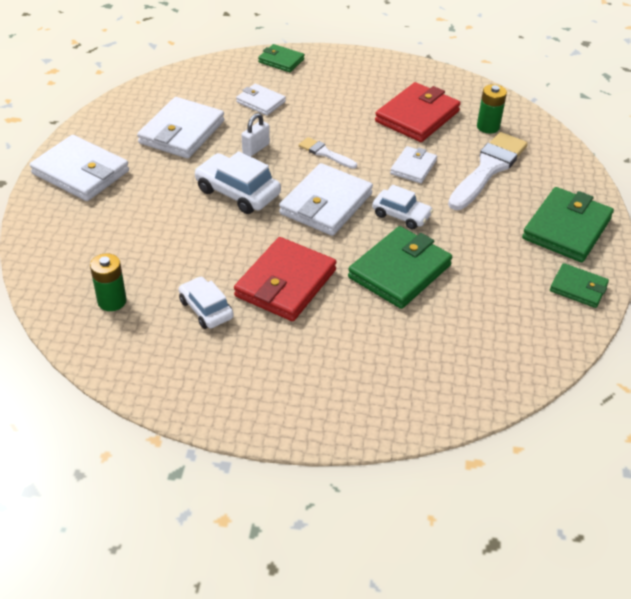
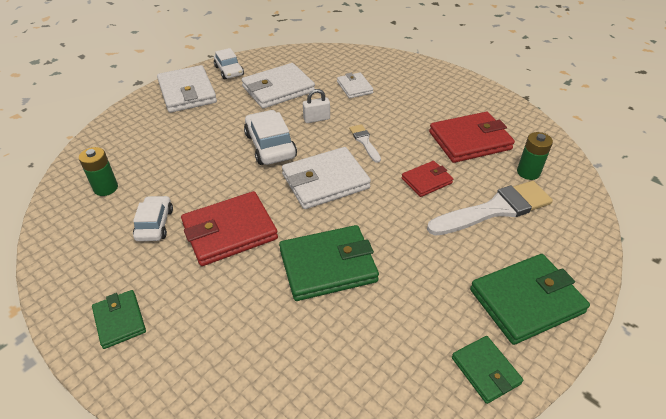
camera: 35 degrees right, 0 degrees up
green wallet [258,44,305,72] -> green wallet moved to [92,290,146,349]
white car [372,185,433,229] -> white car moved to [214,48,244,80]
white wallet [390,146,437,183] -> red wallet [401,161,453,197]

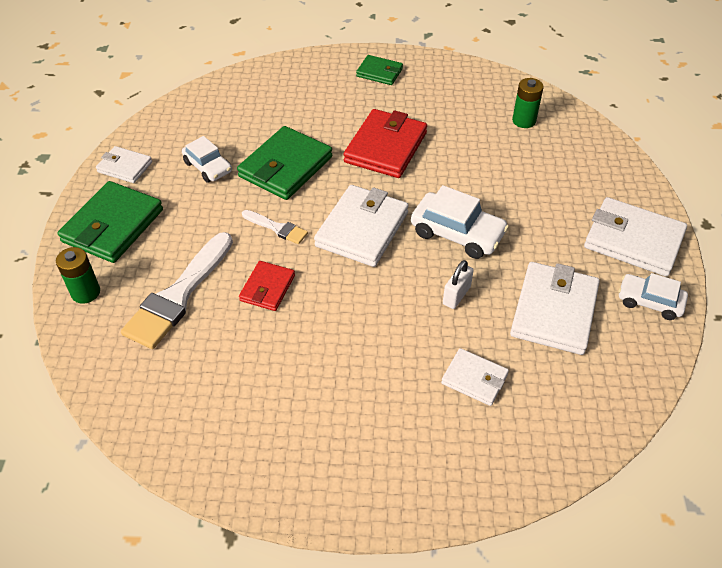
camera: 140 degrees right, 5 degrees up
white car [133,195,173,241] -> white car moved to [182,136,232,183]
white brush [349,124,381,163] -> white brush moved to [242,210,308,244]
red wallet [429,112,515,163] -> none
green wallet [452,336,523,404] -> white wallet [96,146,152,183]
green battery [517,132,553,180] -> green battery moved to [56,247,100,304]

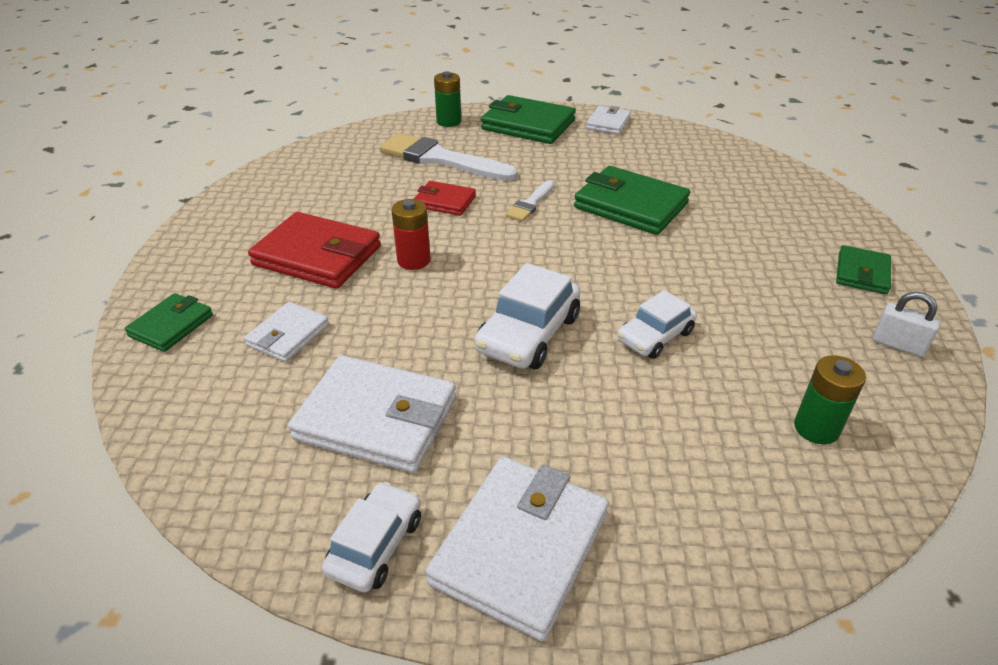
camera: 90 degrees right, 10 degrees down
white car [182,136,232,183] -> white car moved to [617,290,697,359]
white wallet [314,185,409,267] -> none
red wallet [343,109,427,178] -> red wallet moved to [248,212,381,289]
white padlock [443,260,474,309] -> white padlock moved to [873,292,941,357]
none -> green wallet [125,293,213,352]
none -> red battery [391,199,431,270]

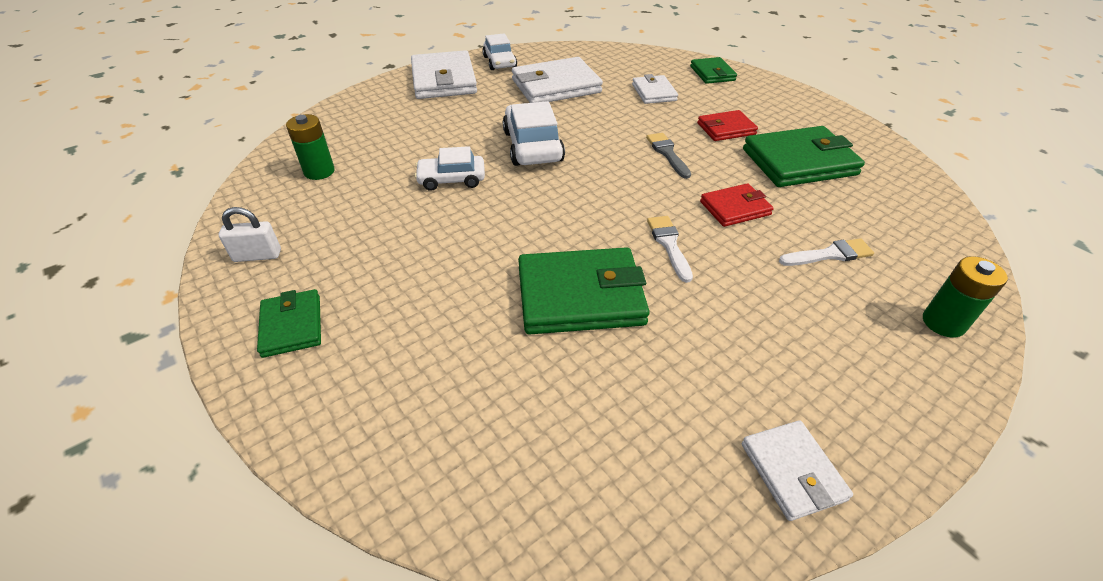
camera: 140 degrees right, 5 degrees up
red wallet [248,212,381,289] -> red wallet [697,110,758,141], size x0.56
white brush [379,133,518,181] -> white brush [779,238,874,266], size x0.50
red battery [391,199,431,270] -> grey brush [646,133,691,179]
green wallet [481,95,576,144] -> green wallet moved to [743,126,865,187]
white car [617,290,697,359] -> white car turned 105 degrees counterclockwise [414,146,485,191]

